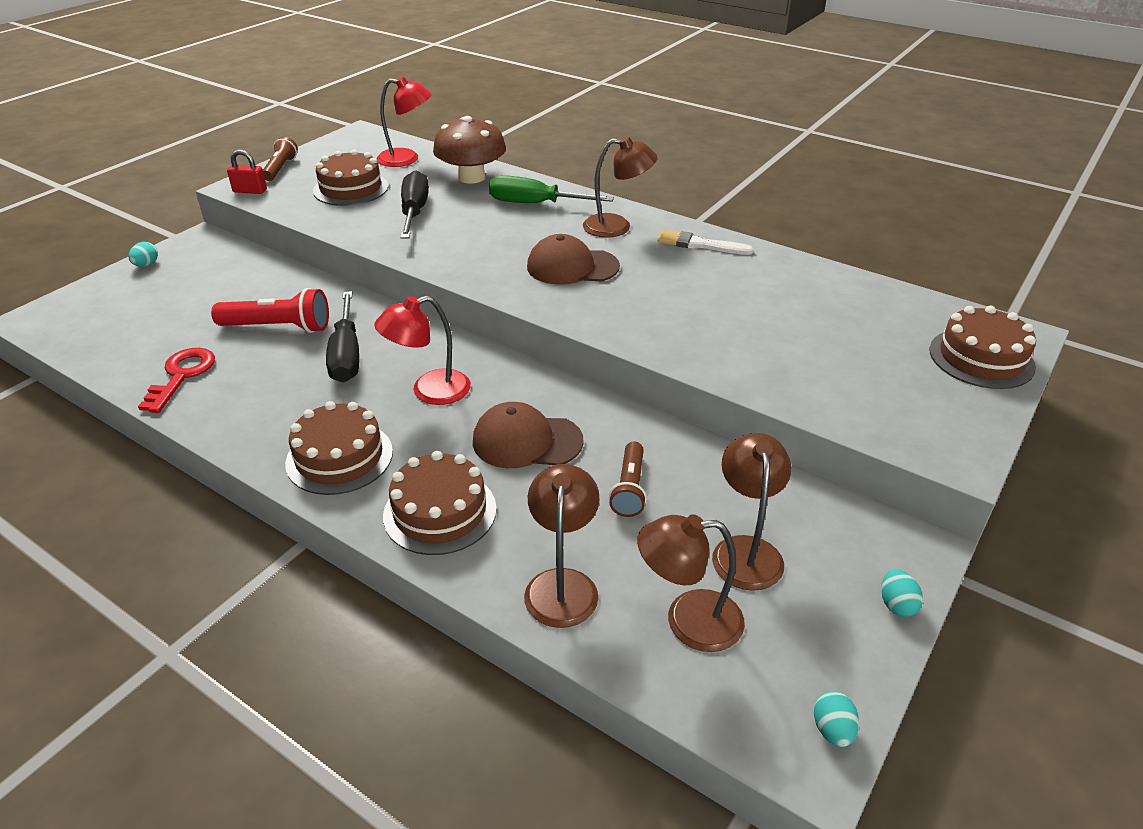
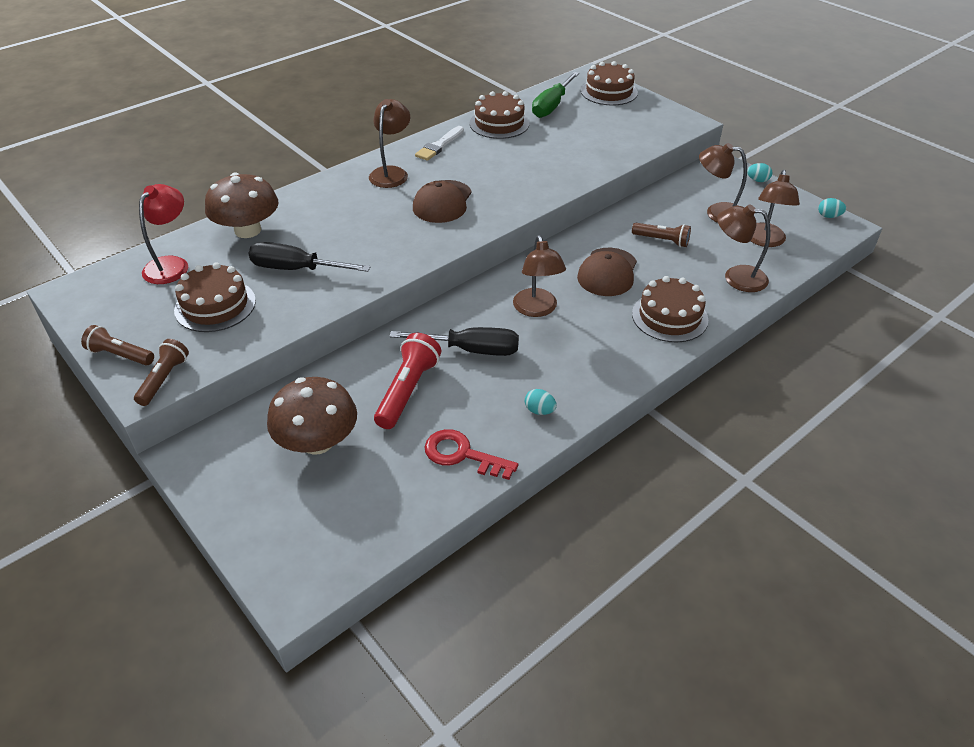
camera: 75 degrees left, 5 degrees up
turquoise egg [128,242,158,267] -> turquoise egg moved to [525,389,557,415]
red padlock [227,149,267,194] -> brown flashlight [134,339,189,406]
brown cake [285,401,393,495] -> brown cake moved to [470,91,529,139]
red lamp [374,296,471,405] -> brown lamp [513,235,566,317]
green screwdriver [489,175,614,203] -> green screwdriver moved to [532,72,579,118]
none -> brown mushroom [267,377,357,455]

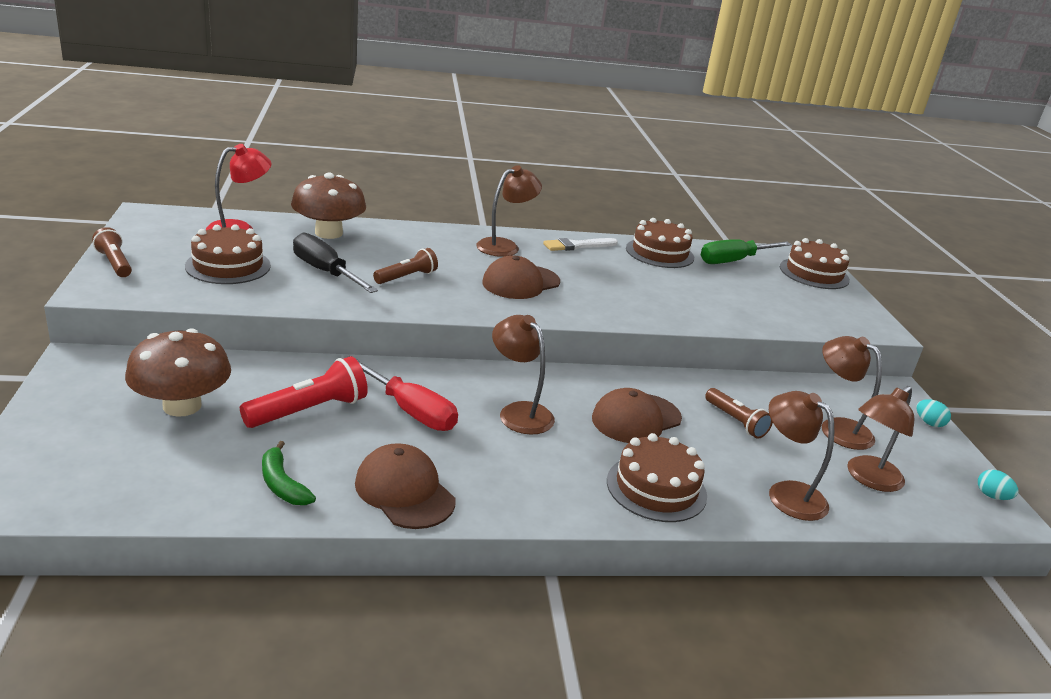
camera: 30 degrees right, 15 degrees down
brown flashlight [134,339,189,406] -> brown flashlight moved to [373,248,438,284]
black screwdriver [389,327,519,356] -> red screwdriver [343,356,458,431]
red key [425,429,518,480] -> green banana [262,441,316,505]
brown lamp [513,235,566,317] -> brown lamp turned 120 degrees clockwise [492,315,555,435]
turquoise egg [525,389,557,415] -> brown cap [355,443,456,529]

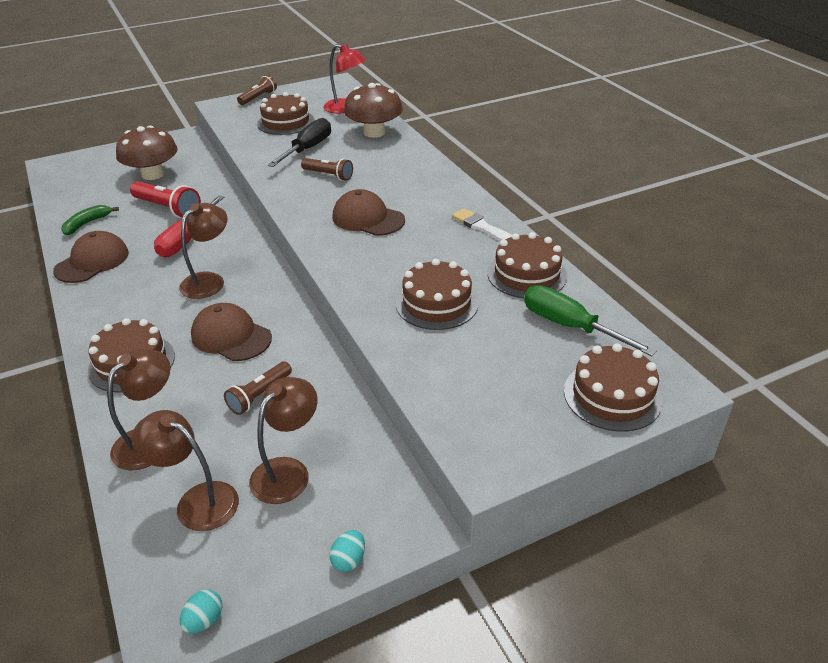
camera: 75 degrees right, 10 degrees up
brown lamp [476,165,542,257] -> none
none -> brown cake [396,259,479,330]

